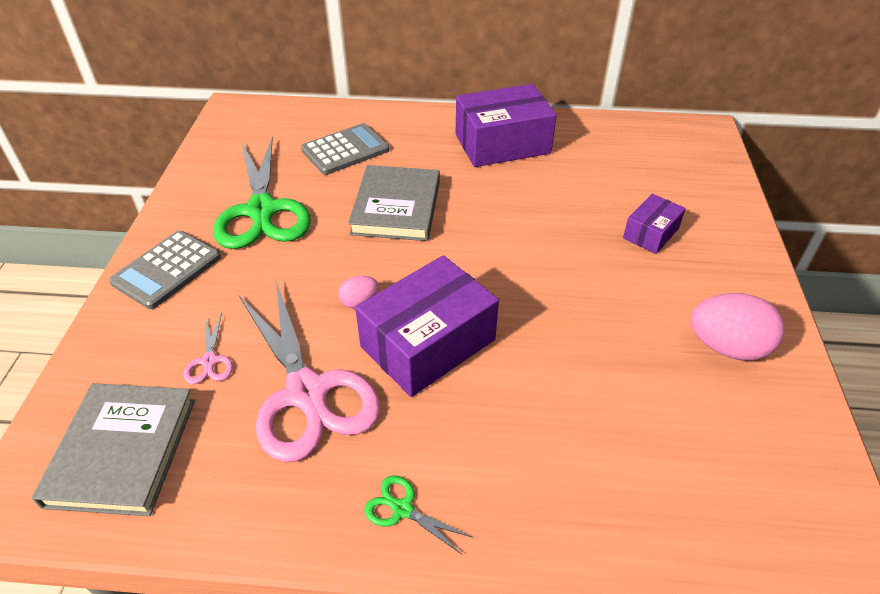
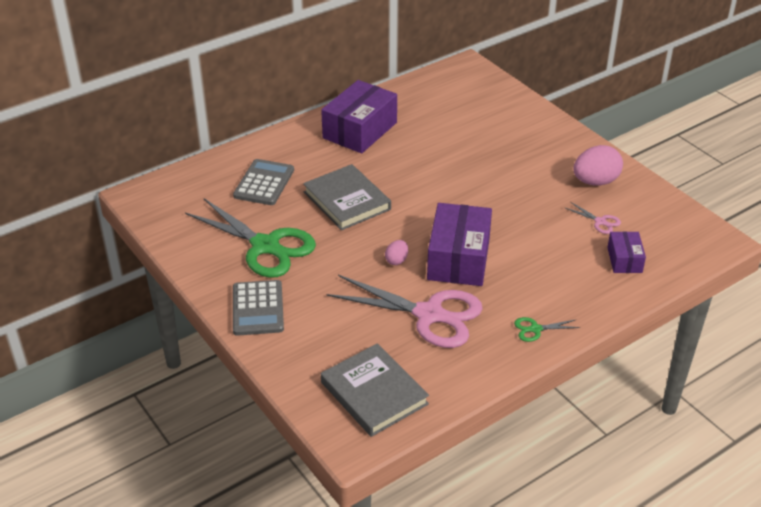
camera: 40 degrees left, 5 degrees down
pink scissors [184,312,233,384] -> pink scissors moved to [564,202,621,234]
purple box [623,194,686,254] -> purple box moved to [607,231,646,273]

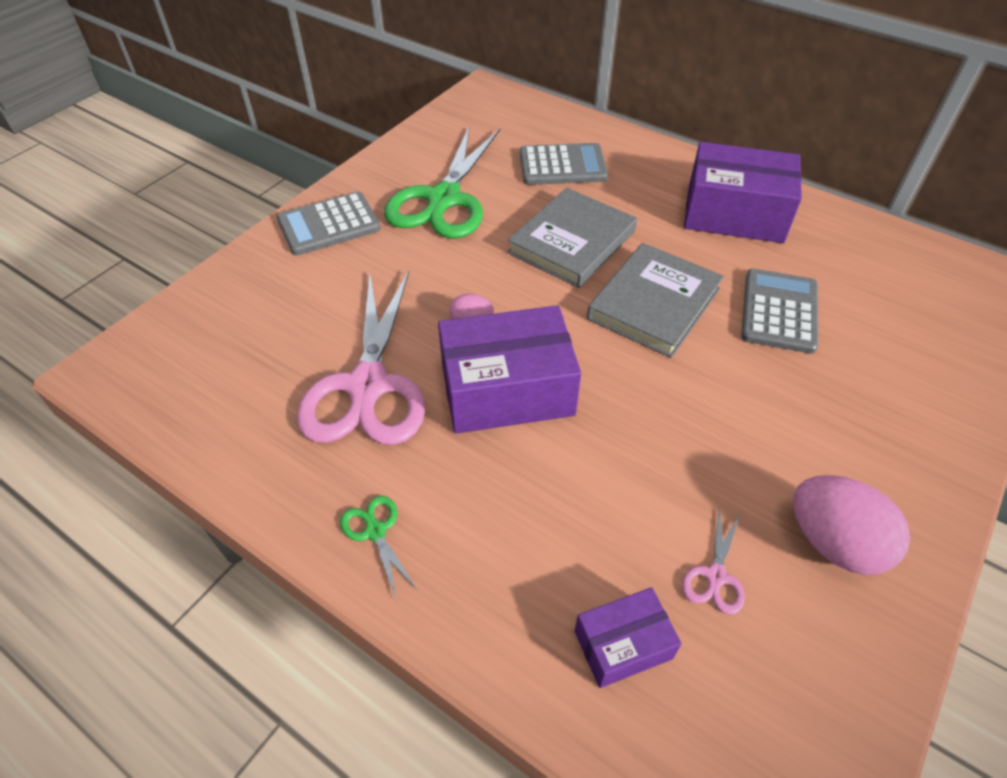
camera: 70 degrees right, 10 degrees up
grey book [321,343,429,437] -> grey book moved to [587,243,724,358]
none -> grey calculator [741,269,818,354]

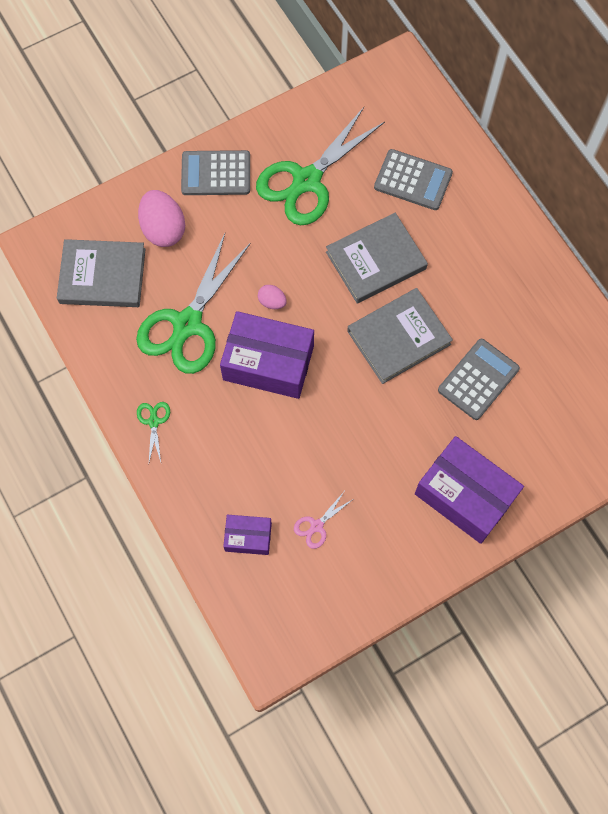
camera: 25 degrees right, 20 degrees up
pink scissors [297,271,425,445] -> green scissors [136,233,251,374]
purple box [684,142,802,243] -> purple box moved to [415,436,524,544]
pink egg [793,475,910,575] -> pink egg moved to [138,190,185,247]
none -> grey book [57,239,146,307]

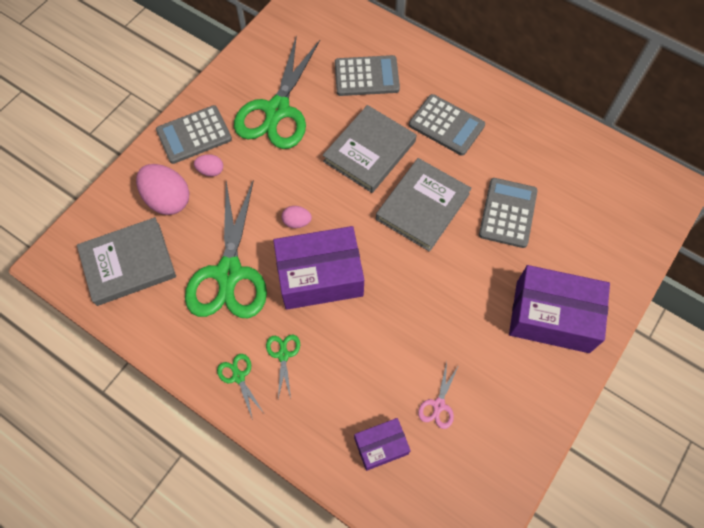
camera: 25 degrees left, 5 degrees down
none -> pink egg [194,154,223,177]
none -> green scissors [266,335,300,399]
none -> grey calculator [409,94,485,156]

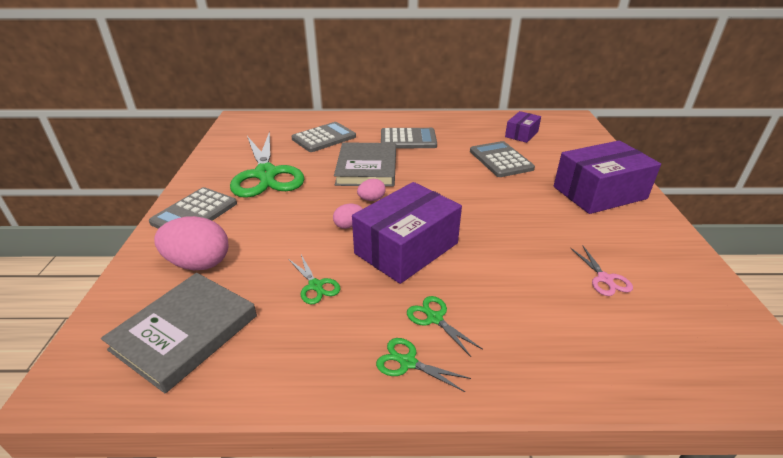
camera: 35 degrees left, 30 degrees down
green scissors [185,180,267,318] -> green scissors [288,255,341,304], size x0.41
pink egg [194,154,223,177] -> pink egg moved to [357,179,386,201]
purple box [354,418,411,471] -> purple box moved to [505,111,541,143]
grey book [376,158,472,252] -> none

